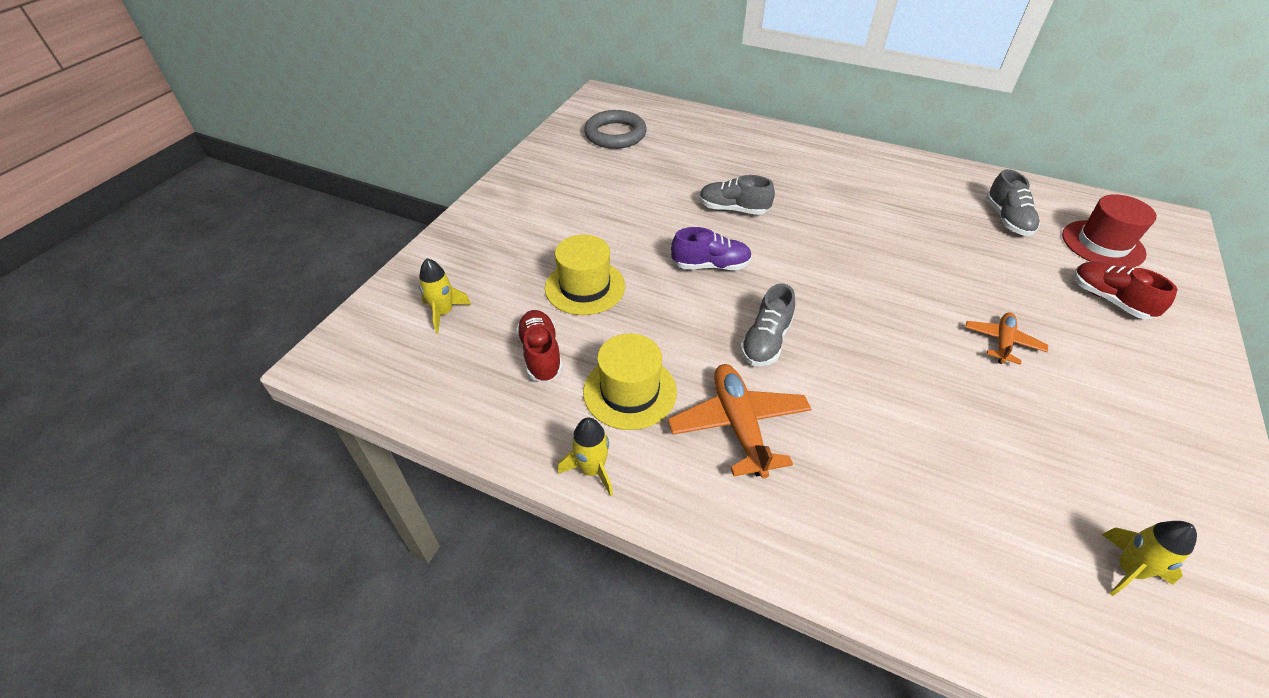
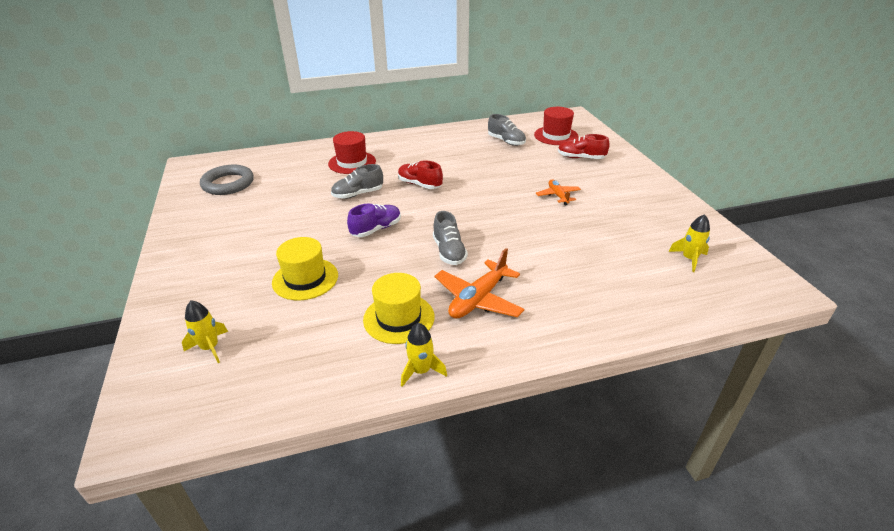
camera: 40 degrees left, 10 degrees down
red shoe [516,310,563,382] -> red shoe moved to [398,161,443,189]
orange plane [668,364,811,478] -> orange plane turned 90 degrees counterclockwise [434,248,524,319]
none -> red hat [328,131,376,174]

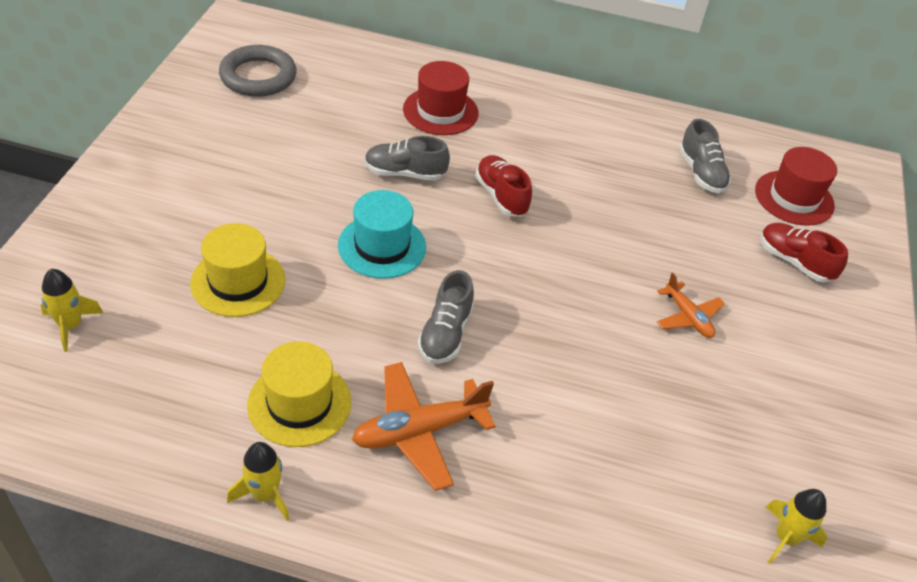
camera: 25 degrees right, 10 degrees up
purple shoe [347,203,401,237] -> turquoise hat [338,190,426,279]
orange plane [536,180,581,205] -> orange plane turned 135 degrees clockwise [657,272,725,338]

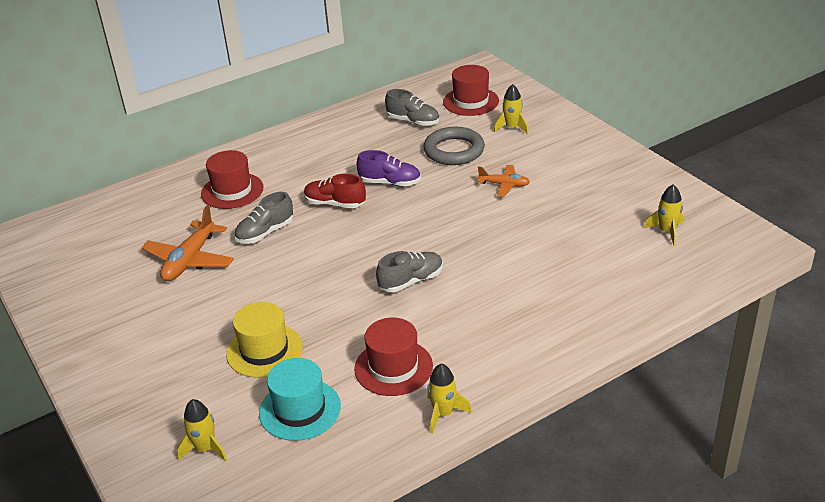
camera: 40 degrees left, 10 degrees down
grey ring [219,45,297,97] -> grey ring moved to [424,127,485,165]
yellow hat [247,341,351,447] -> red hat [354,318,433,396]
turquoise hat [338,190,426,279] -> turquoise hat moved to [259,358,341,441]
orange plane [352,362,496,491] -> orange plane moved to [141,205,234,281]
grey shoe [417,270,474,364] -> grey shoe turned 90 degrees counterclockwise [376,251,443,292]
red shoe [761,223,848,283] -> yellow rocket [494,84,528,135]
none -> purple shoe [357,150,421,186]

